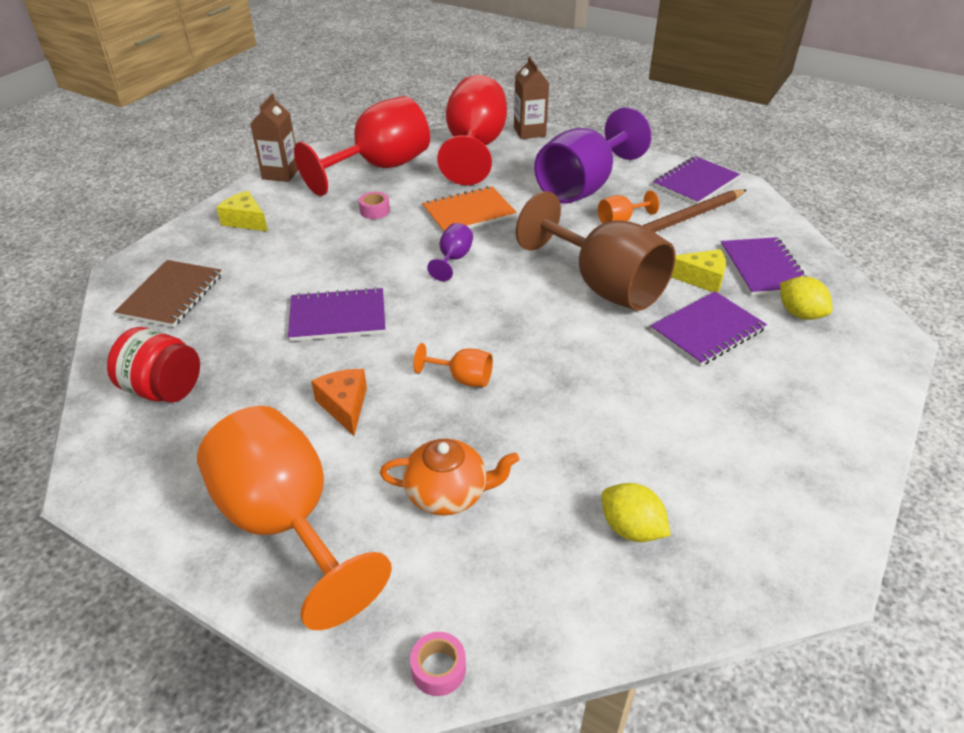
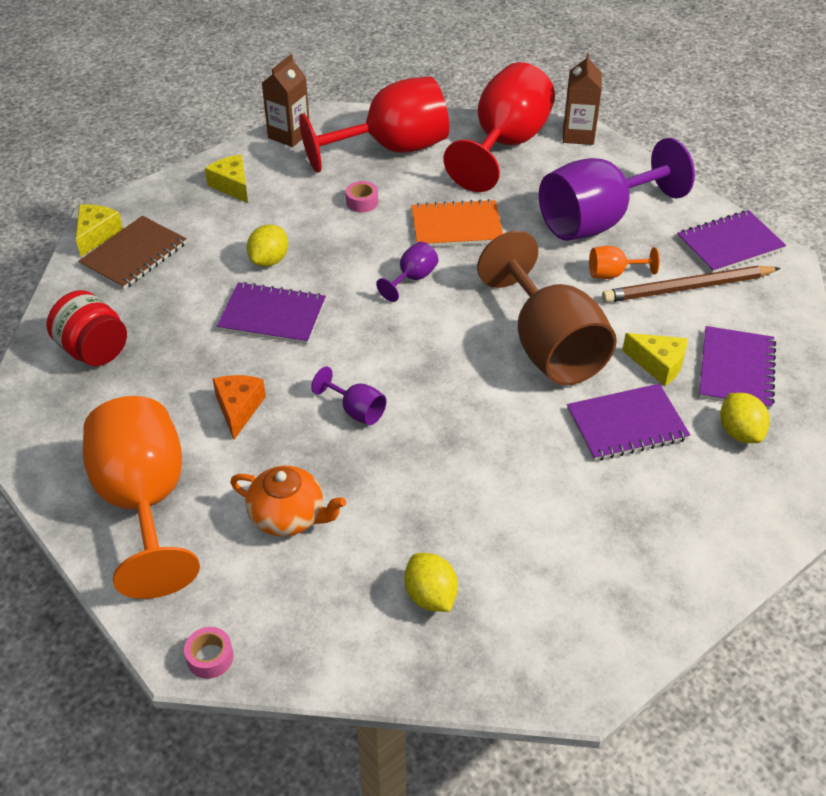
camera: 20 degrees right, 5 degrees up
orange goblet [413,343,493,387] -> purple goblet [311,367,387,425]
none -> yellow cheese [76,204,123,257]
none -> yellow lemon [247,224,288,267]

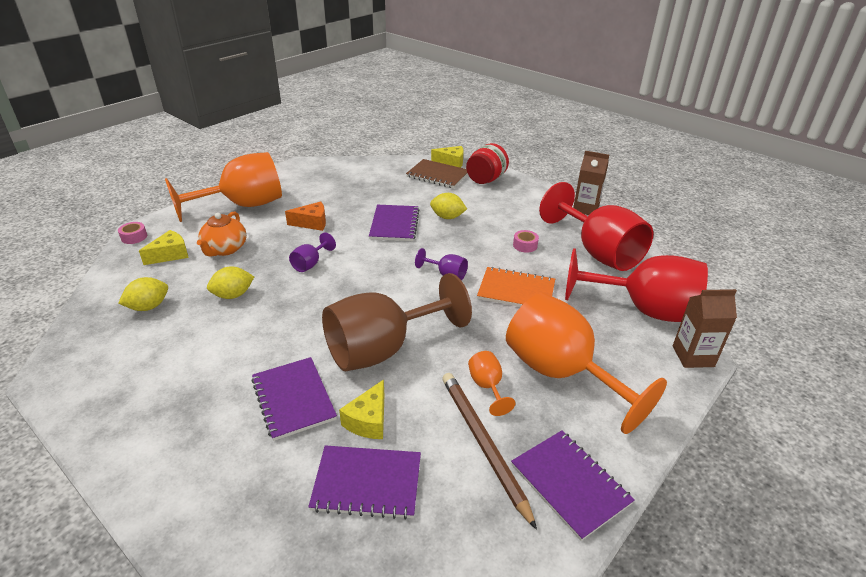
camera: 80 degrees right, 10 degrees down
red jar [46,290,127,366] -> red jar moved to [466,143,509,184]
yellow cheese [205,155,248,203] -> yellow cheese moved to [139,230,189,265]
orange notebook [411,199,503,247] -> orange notebook turned 60 degrees counterclockwise [477,267,555,307]
purple goblet [539,138,695,241] -> orange goblet [506,293,667,434]
yellow lemon [720,393,770,443] -> yellow lemon moved to [207,266,254,299]

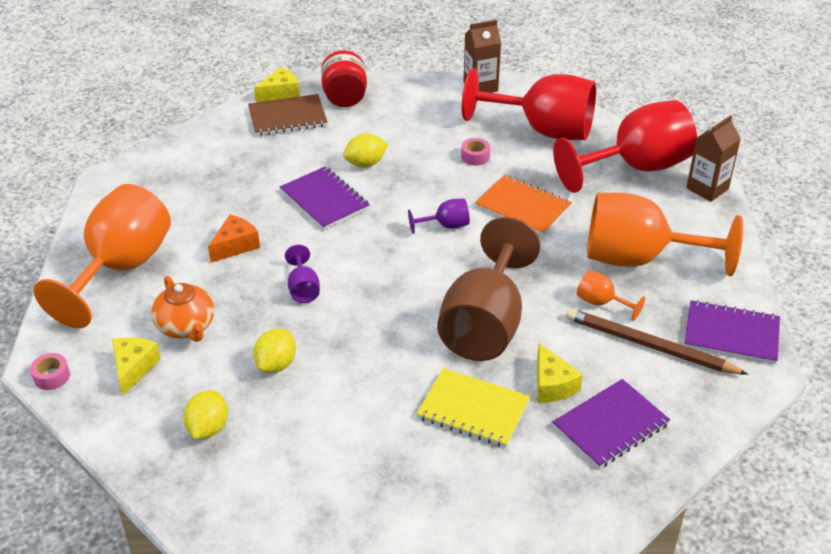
camera: 40 degrees left, 5 degrees up
purple notebook [251,357,337,441] -> yellow notebook [417,368,530,448]
orange notebook [477,267,555,307] -> orange notebook turned 60 degrees clockwise [475,175,572,236]

